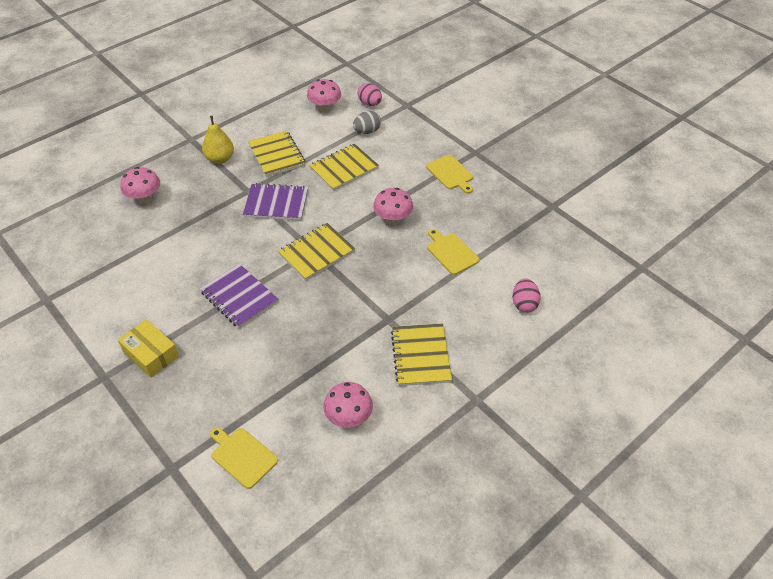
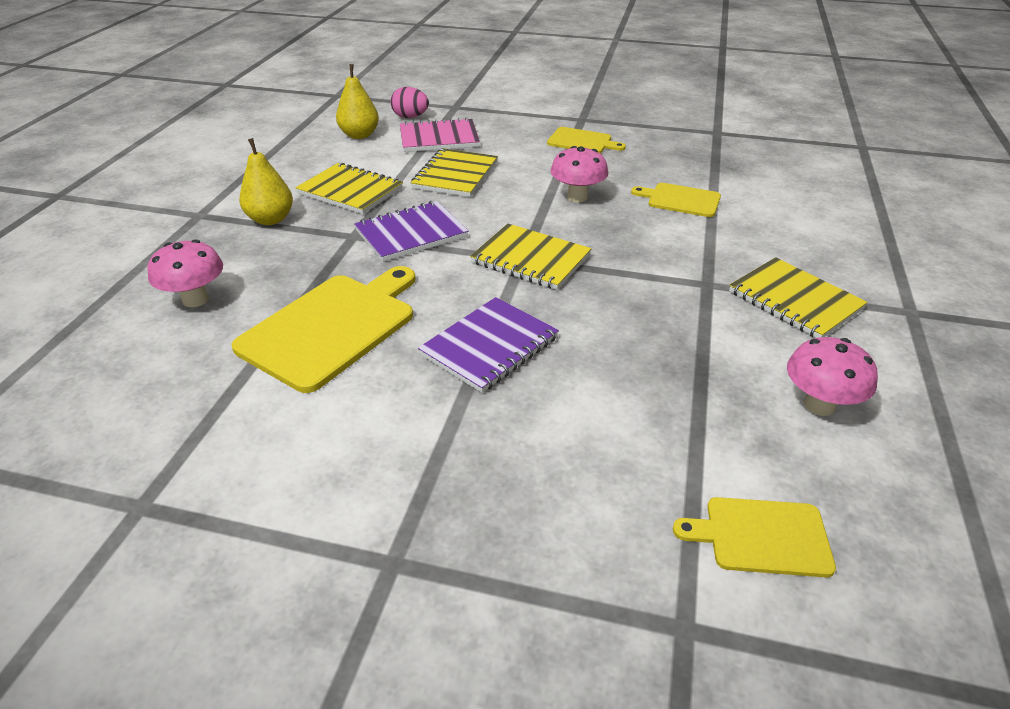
camera: 35 degrees left, 10 degrees down
yellow box [118,319,179,378] -> none
purple notebook [200,264,278,328] -> purple notebook turned 60 degrees counterclockwise [418,297,559,393]
yellow notebook [278,223,355,281] -> yellow notebook turned 75 degrees counterclockwise [470,224,591,290]
pink mushroom [307,79,341,113] -> yellow pear [336,64,379,139]
grey egg [353,111,381,134] -> pink notebook [400,117,480,152]
pink egg [512,278,540,313] -> none
none -> yellow cutting board [232,266,416,393]

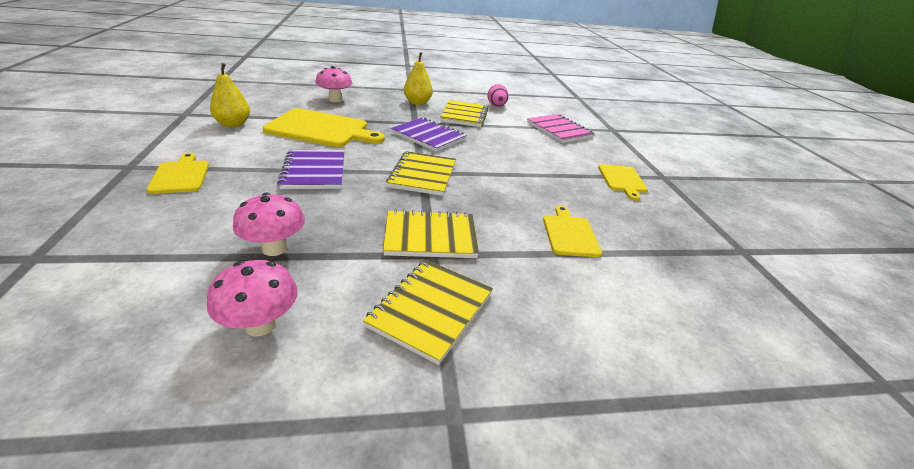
camera: 65 degrees right, 5 degrees down
yellow pear [336,64,379,139] -> yellow pear moved to [210,63,250,127]
pink egg [390,87,429,118] -> pink egg moved to [487,84,509,107]
yellow notebook [411,148,498,197] -> yellow notebook moved to [383,209,479,258]
purple notebook [418,297,559,393] -> purple notebook turned 60 degrees clockwise [277,150,344,189]
pink mushroom [551,146,608,202] -> pink mushroom moved to [233,193,305,256]
yellow cutting board [673,497,836,577] -> yellow cutting board moved to [146,153,209,194]

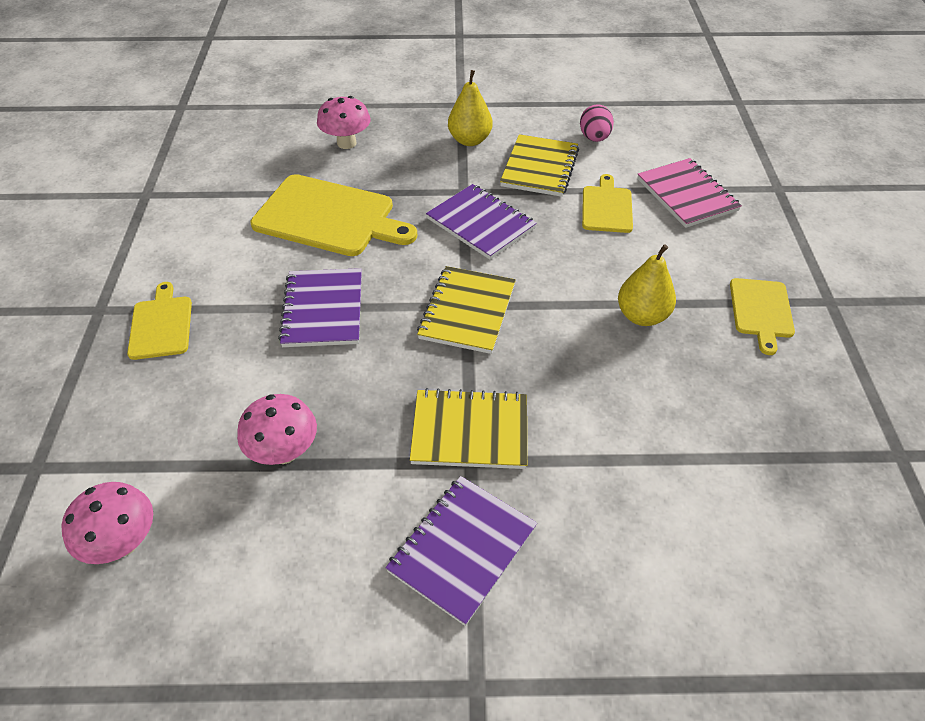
camera: 10 degrees right, 15 degrees up
pink mushroom [207,260,298,336] -> pink mushroom moved to [61,482,153,564]
yellow pear [210,63,250,127] -> yellow pear moved to [618,244,676,326]
yellow notebook [363,260,493,365] -> purple notebook [385,476,537,626]
yellow cutting board [543,206,602,257] -> yellow cutting board moved to [582,174,633,233]

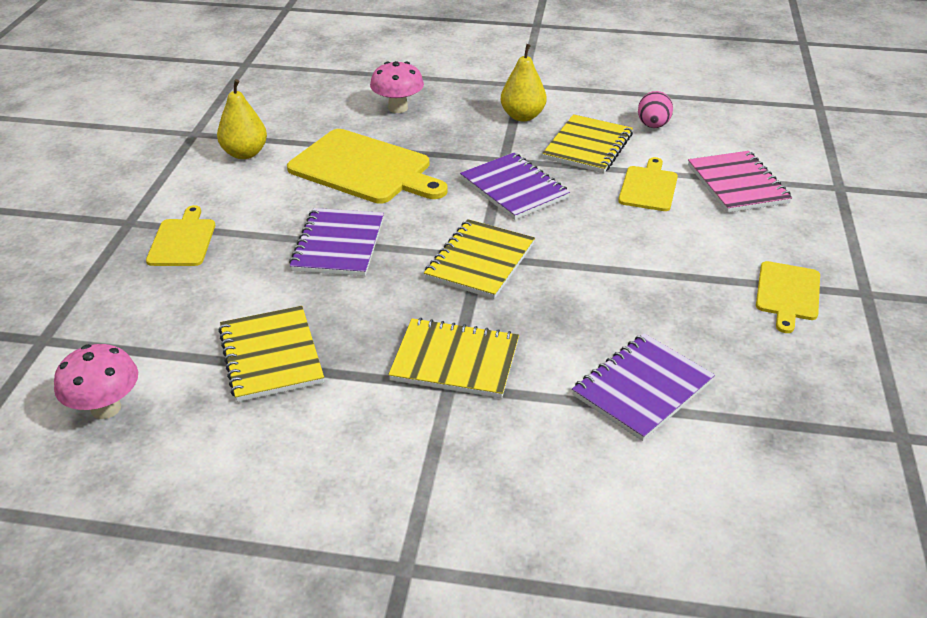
camera: 10 degrees right, 10 degrees down
pink mushroom [237,394,317,465] -> yellow notebook [218,306,324,402]
purple notebook [385,476,537,626] -> purple notebook moved to [572,333,715,441]
yellow pear [618,244,676,326] -> yellow pear moved to [217,79,267,159]

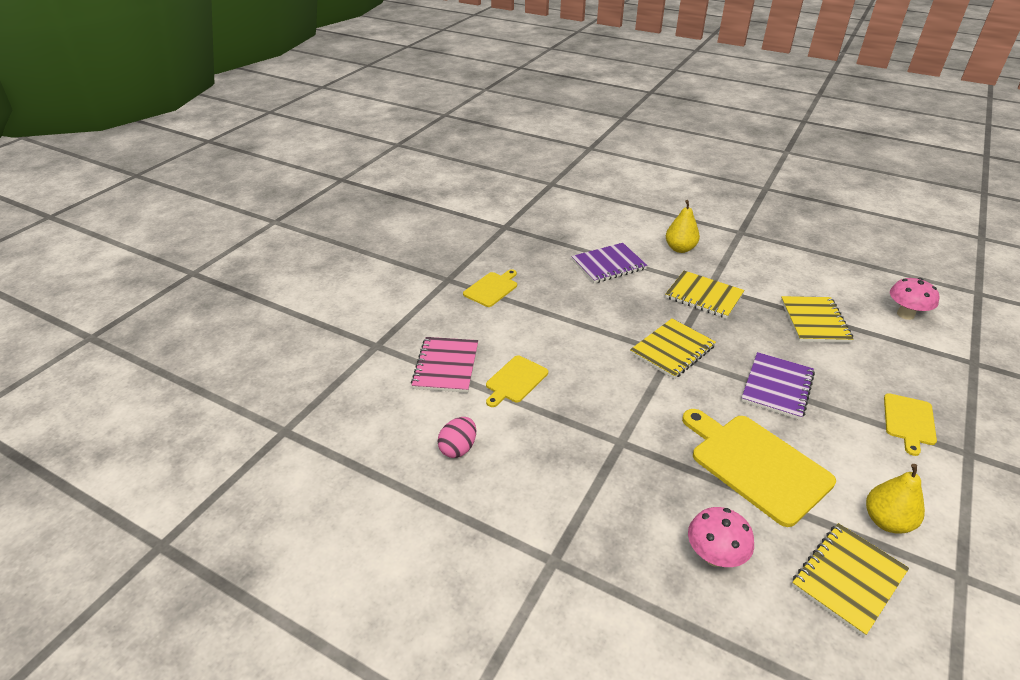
camera: 160 degrees left, 0 degrees up
purple notebook [460,153,570,220] -> none
yellow pear [501,44,547,121] -> yellow pear moved to [666,200,700,253]
yellow notebook [542,114,633,173] -> yellow notebook moved to [792,523,909,637]

